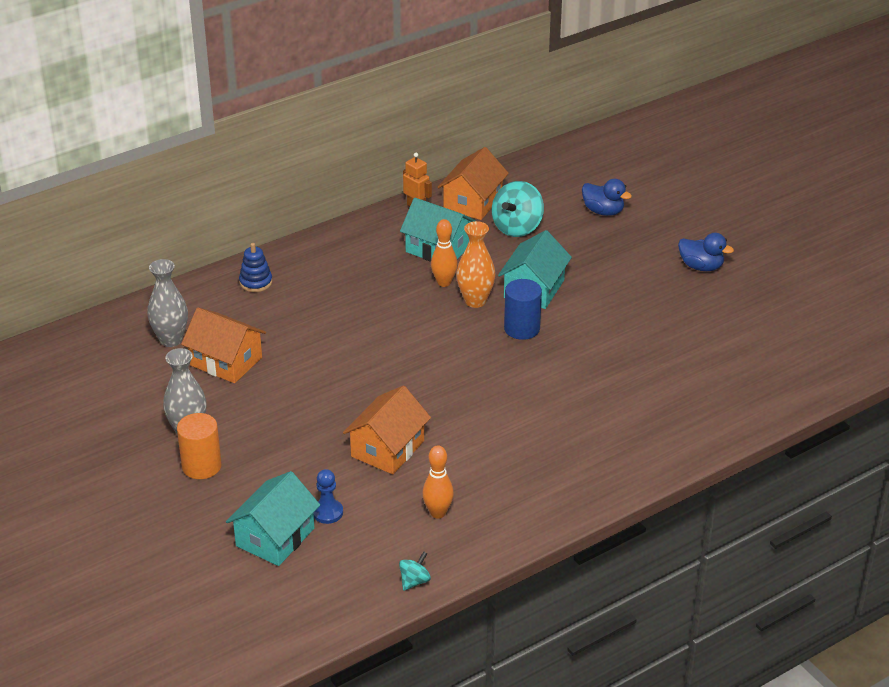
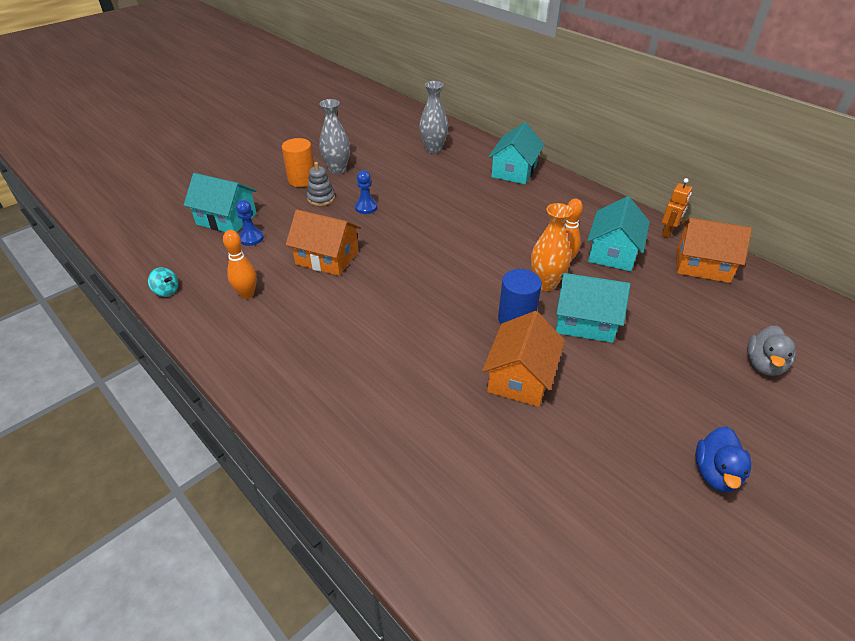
camera: 80 degrees right, 5 degrees up
orange house [181,307,266,383] -> orange house moved to [482,311,565,407]
blue stacking toy [239,243,273,292] -> turquoise house [488,122,544,184]
turquoise spinning top [492,181,544,237] -> none
blue duck [582,179,632,216] -> grey duck [747,326,796,376]
none -> grey stacking toy [307,162,335,206]
none -> blue pawn [355,170,378,214]

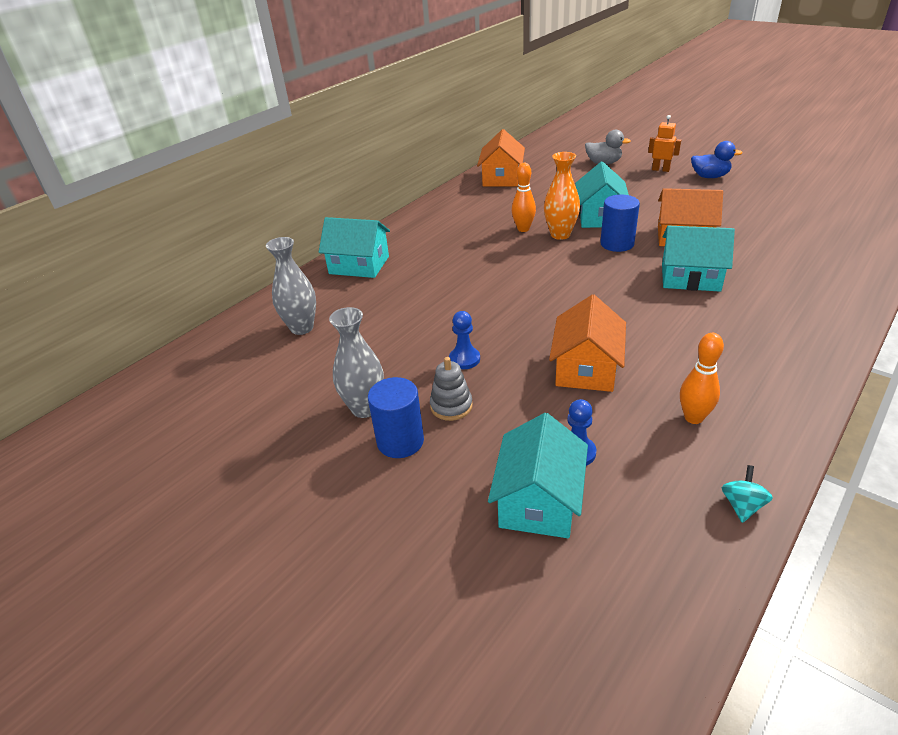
camera: 95 degrees left, 5 degrees down
orange cylinder [282,138,314,187] -> blue cylinder [368,377,424,458]
turquoise house [587,196,650,272] -> turquoise house moved to [662,226,735,292]
orange robot [662,178,692,239] -> orange robot moved to [648,115,681,172]

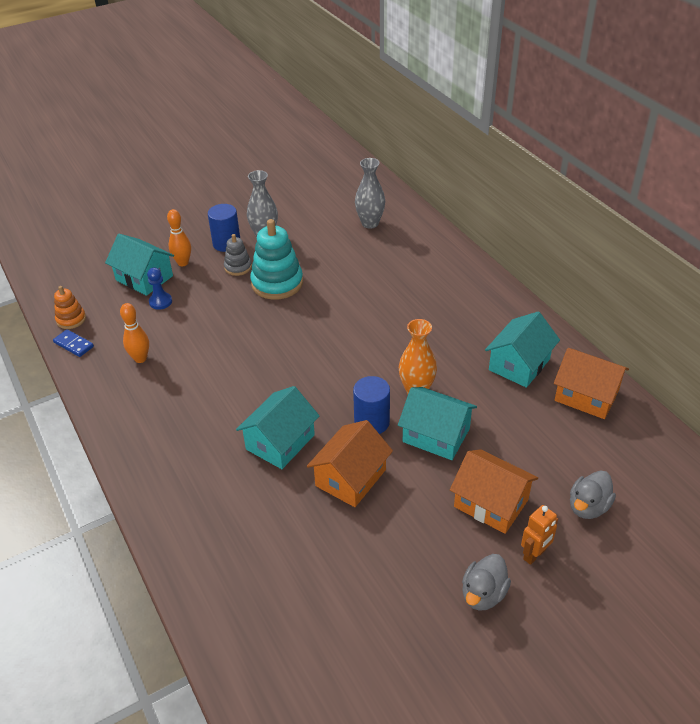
camera: 110 degrees right, 5 degrees up
turquoise house [319,217,390,278] -> turquoise house moved to [485,312,560,388]
blue pawn [449,311,480,369] -> turquoise stacking toy [250,219,303,300]
orange bowling pin [512,163,536,232] -> orange bowling pin moved to [167,209,191,266]
orange house [549,294,626,392] -> orange house moved to [450,449,538,534]
blue duck [691,141,743,178] -> grey duck [462,554,511,611]
turquoise spinning top [722,465,773,523] -> blue domino [53,329,94,357]
none -> orange stacking toy [54,286,86,329]

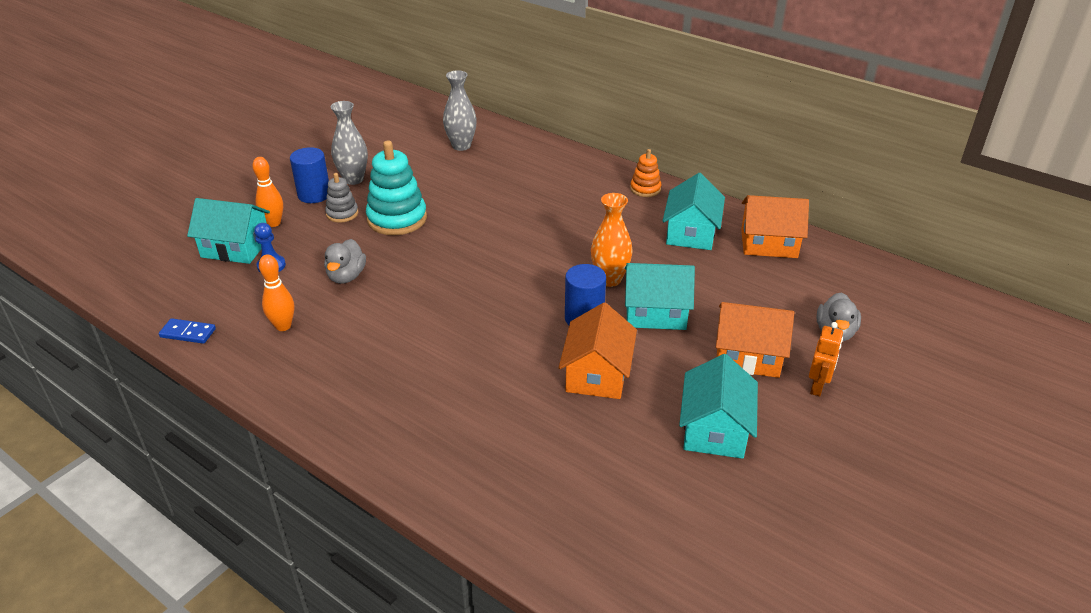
camera: 25 degrees left, 5 degrees down
orange stacking toy [54,286,86,329] -> orange stacking toy moved to [630,149,661,197]
turquoise house [236,386,319,469] -> turquoise house moved to [679,354,758,459]
grey duck [462,554,511,611] -> grey duck moved to [324,239,366,284]

